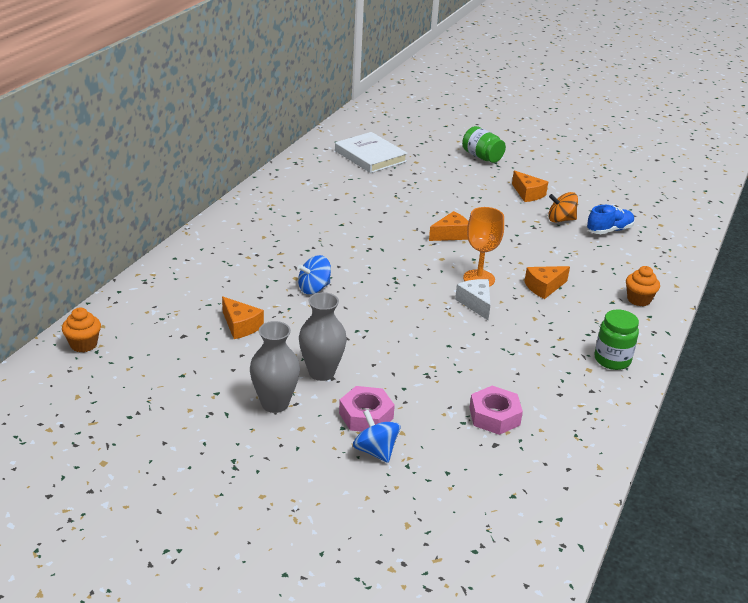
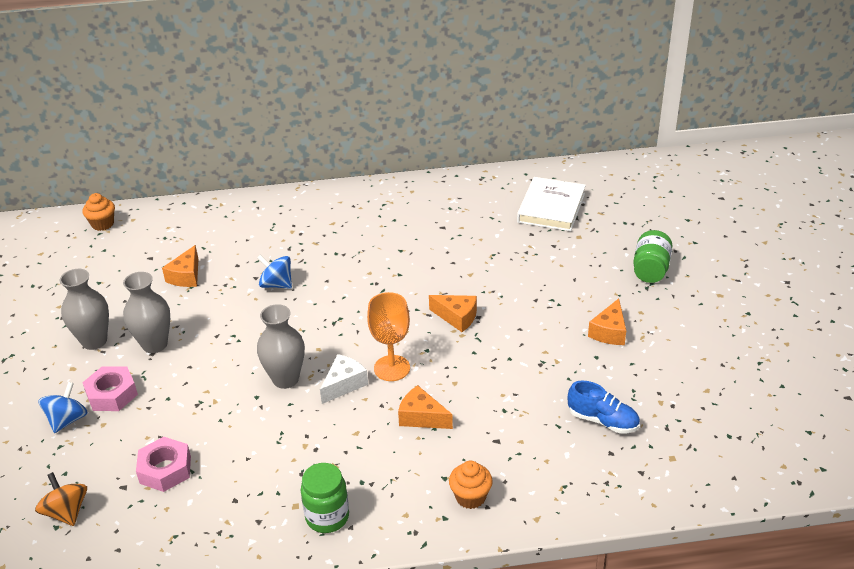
camera: 60 degrees right, 5 degrees up
orange spinning top [548,192,578,223] -> orange spinning top moved to [35,472,87,526]
none -> grey vase [257,304,305,389]

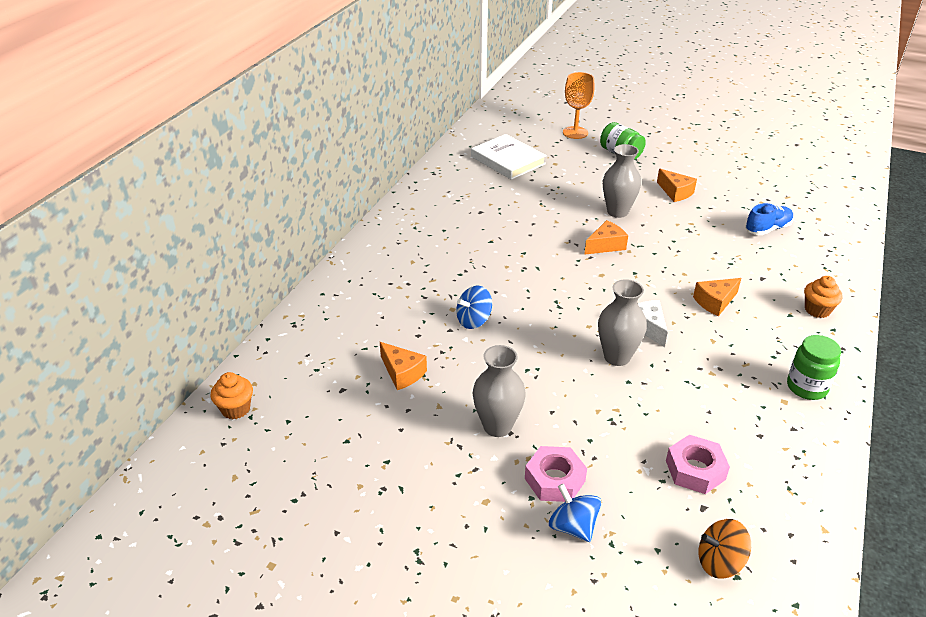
camera: 60 degrees left, 0 degrees up
grey vase [60,269,109,350] -> grey vase moved to [603,144,641,218]
orange goblet [367,292,410,381] -> orange goblet moved to [563,72,595,139]

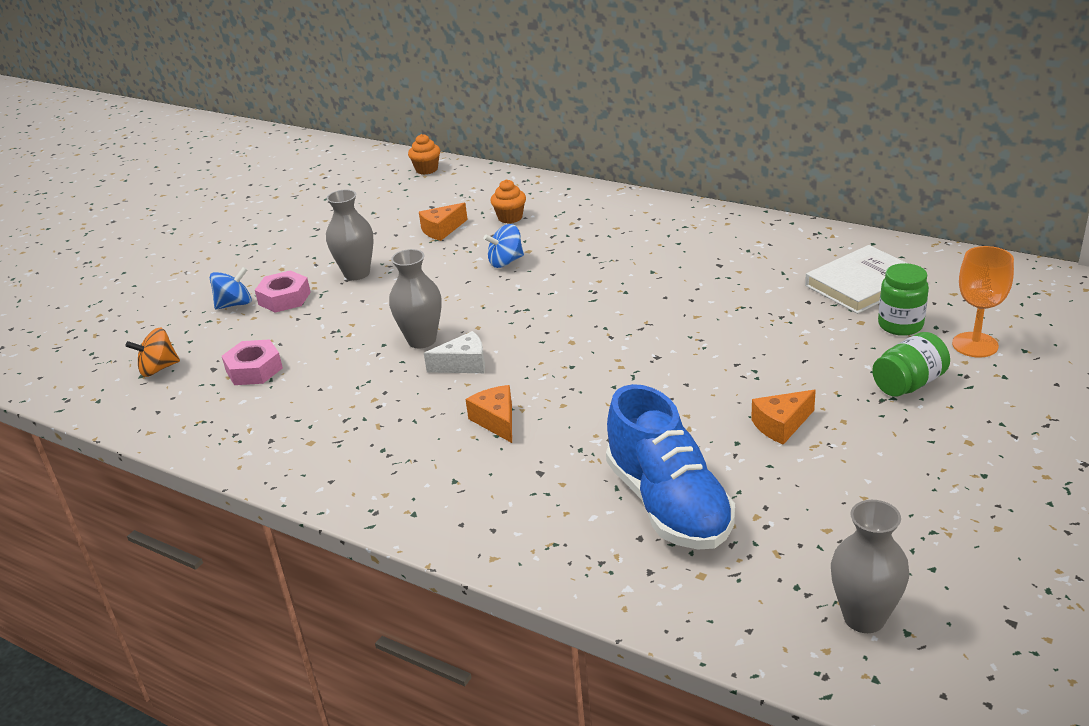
camera: 100 degrees right, 5 degrees down
blue spinning top [456,286,492,329] -> blue spinning top turned 90 degrees counterclockwise [483,224,524,268]
orange cheese [584,220,628,255] -> none
grey vase [603,144,641,218] -> grey vase moved to [831,500,910,633]
orange spinning top [699,519,751,579] -> orange spinning top turned 120 degrees counterclockwise [126,328,180,377]
blue shoe [745,203,794,235] -> blue shoe [606,384,735,550], size x1.93
green jar [787,335,841,400] -> green jar moved to [878,263,929,336]
orange cupcake [804,276,842,318] -> orange cupcake moved to [491,179,526,223]

